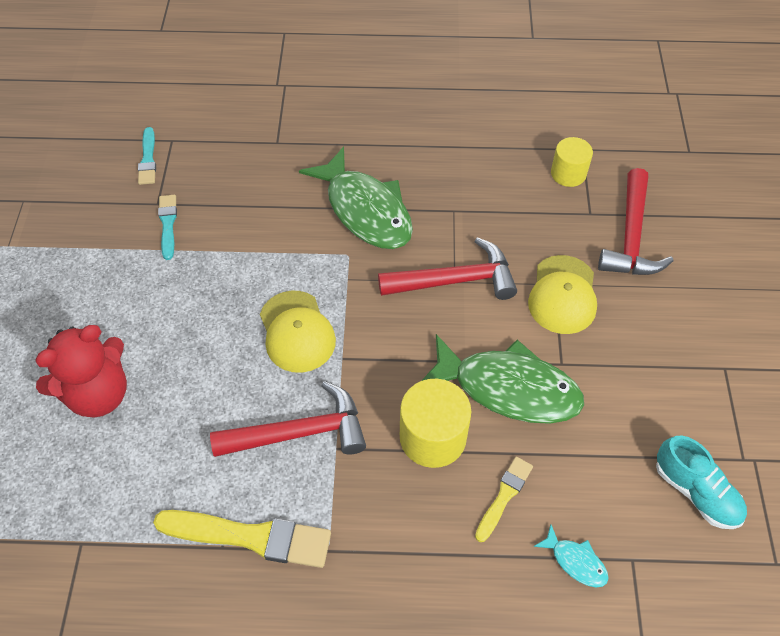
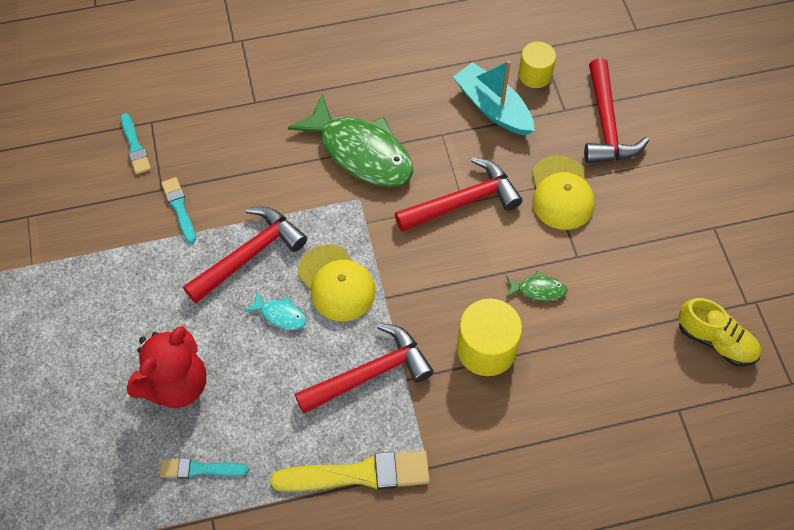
camera: 15 degrees left, 5 degrees up
green fish [422,334,584,424] -> green fish [506,271,567,301], size x0.42
yellow brush [475,457,533,542] -> none
turquoise fish [534,524,608,588] -> turquoise fish moved to [245,292,306,330]
turquoise shoe [656,435,747,529] -> yellow shoe [678,298,761,366]
none -> turquoise brush [159,458,249,479]
none -> red hammer [183,206,307,303]
none -> turquoise boat [453,60,535,135]

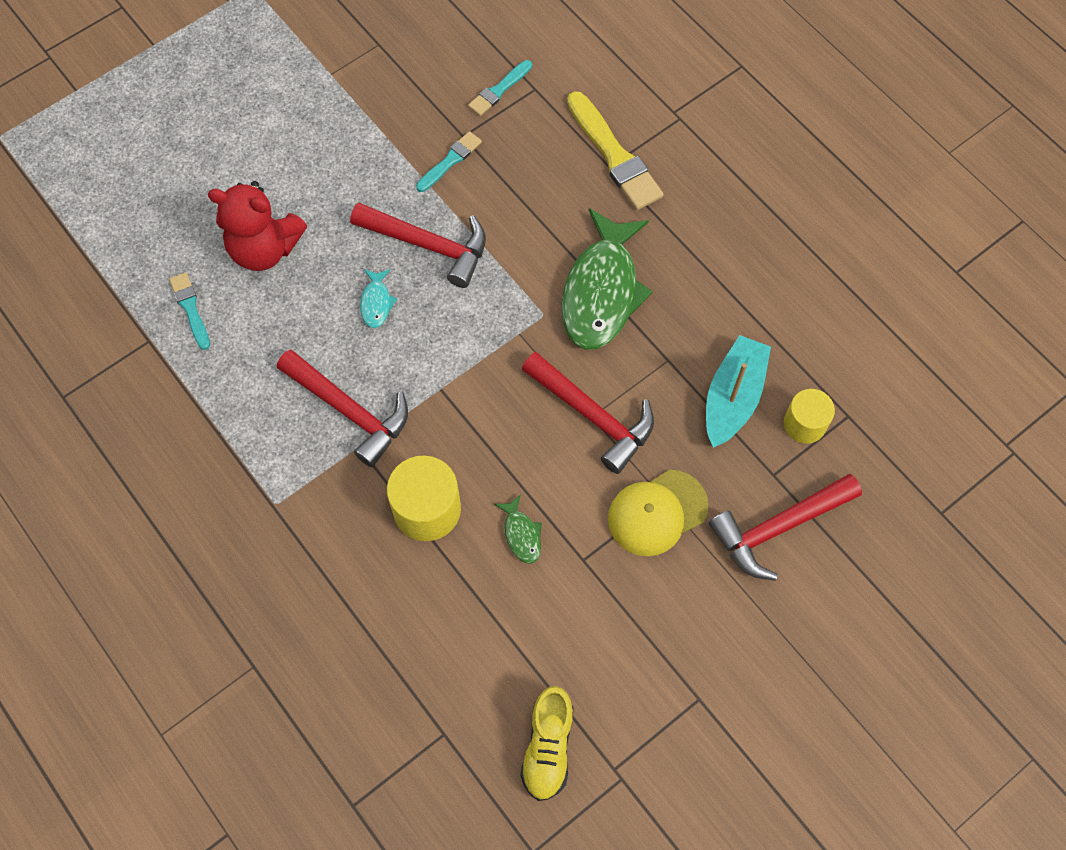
camera: 65 degrees right, 5 degrees up
yellow brush [270,451,430,492] -> yellow brush moved to [567,91,663,210]
yellow cap [298,244,376,321] -> none

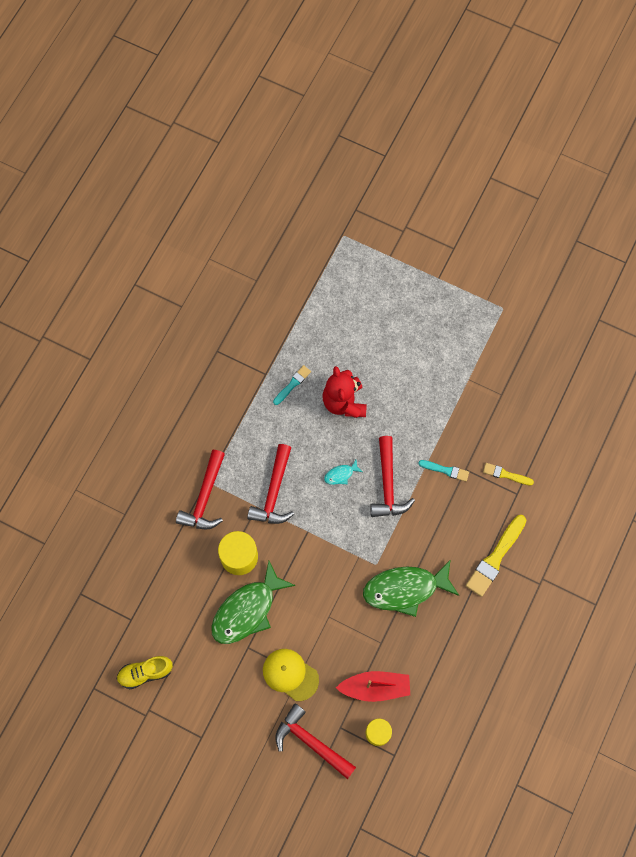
camera: 65 degrees right, 5 degrees up
turquoise brush [468,60,532,116] -> yellow brush [483,463,534,486]
green fish [494,494,542,564] -> green fish [211,561,296,644], size x2.36
red hammer [521,352,654,474] -> red hammer moved to [176,450,225,529]
turquoise boat [706,335,771,448] -> red boat [336,671,410,702]

